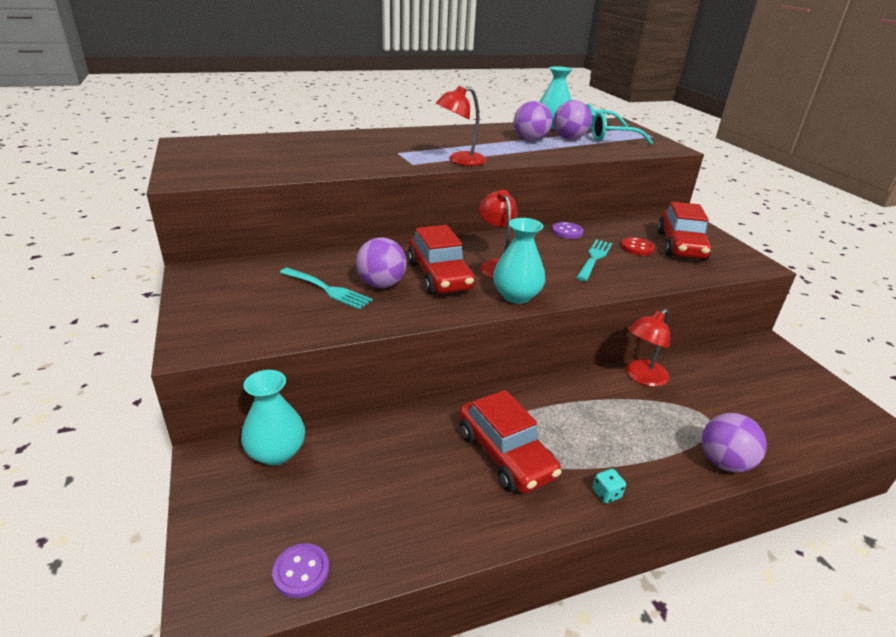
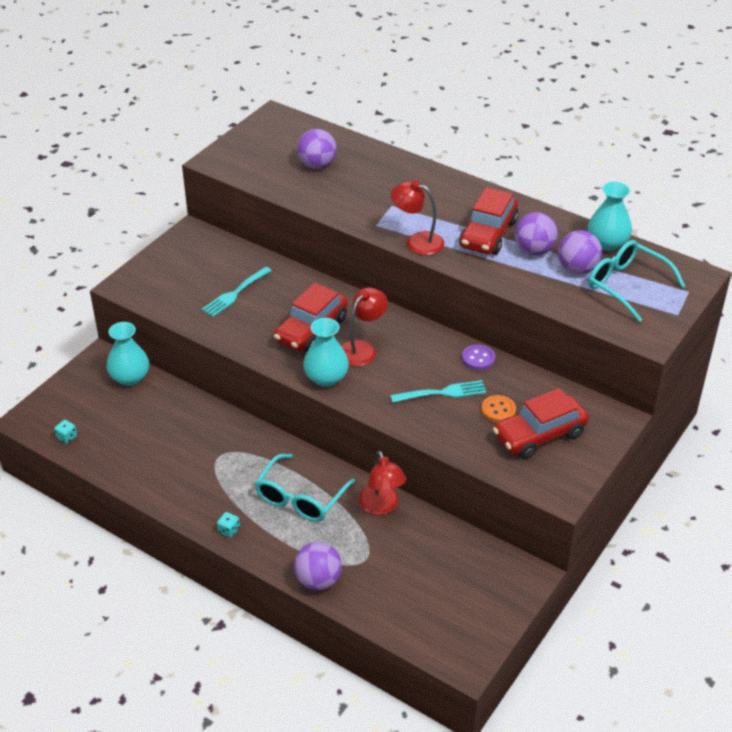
camera: 55 degrees right, 10 degrees up
purple button [272,543,329,598] -> turquoise dice [54,420,77,444]
turquoise fork [280,268,373,310] -> turquoise fork turned 45 degrees clockwise [202,267,272,317]
purple ball [356,238,407,288] -> purple ball moved to [297,129,337,169]
red car [459,390,562,493] -> red car moved to [459,187,519,255]
red button [621,237,655,256] -> orange button [481,395,516,423]
red lamp [626,309,670,387] -> red lamp turned 120 degrees counterclockwise [359,451,406,515]
none -> turquoise glasses [255,454,355,522]

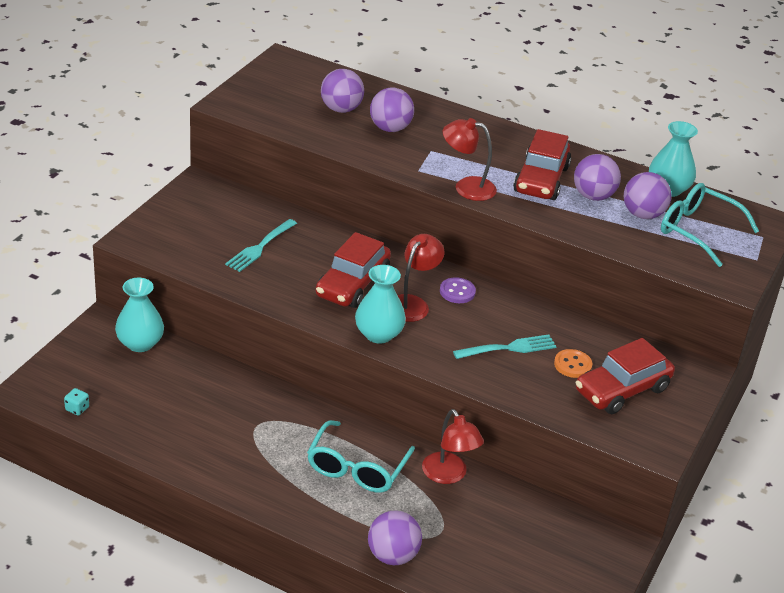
camera: 10 degrees left, 5 degrees down
turquoise dice [217,512,240,538] -> none
purple button [462,344,495,370] -> purple button moved to [440,277,476,303]
none -> purple ball [370,88,414,132]

